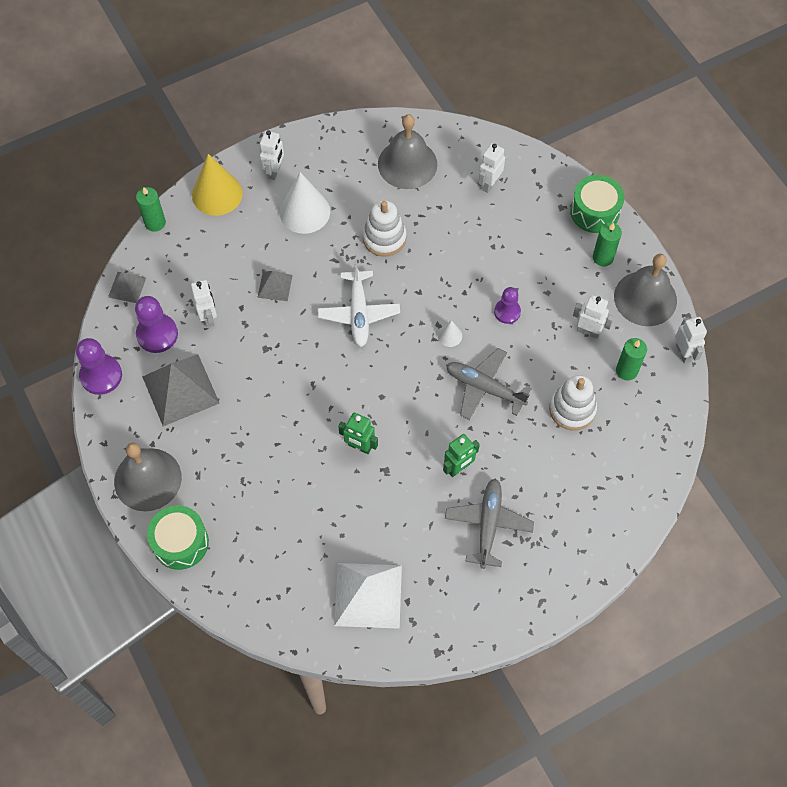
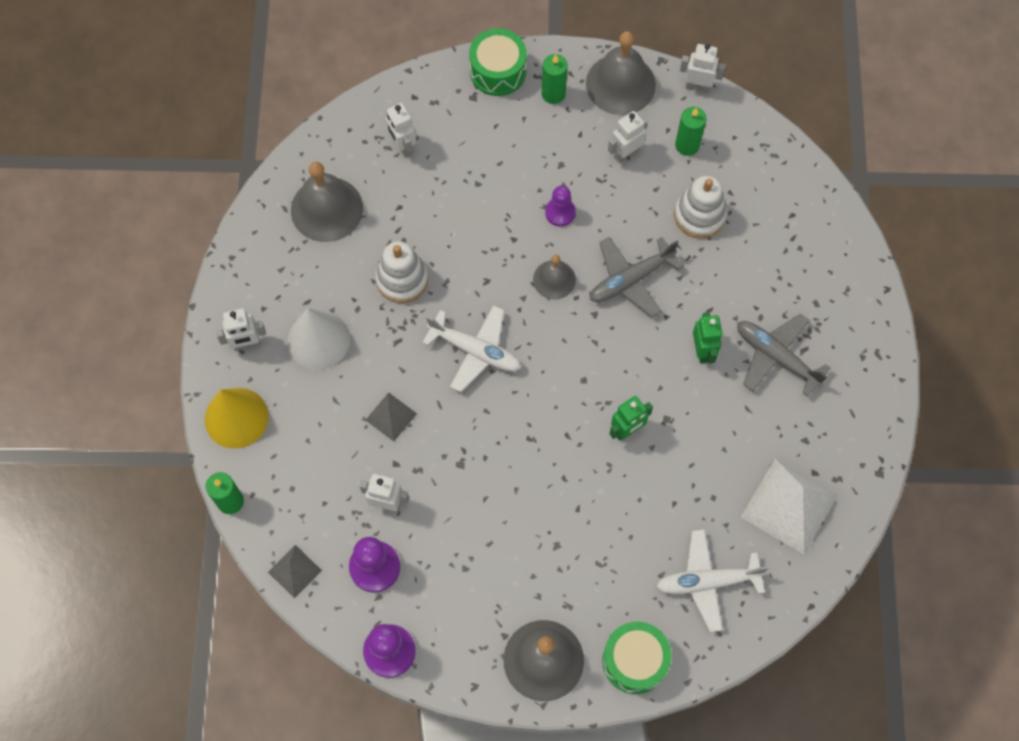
camera: 60 degrees left, 5 degrees up
grey pyramid [143,355,220,426] -> none
white robot [260,130,284,180] -> white robot turned 120 degrees clockwise [216,308,266,351]
white cone [438,320,462,347] -> grey bell [533,255,576,300]
none -> white plane [656,529,769,632]

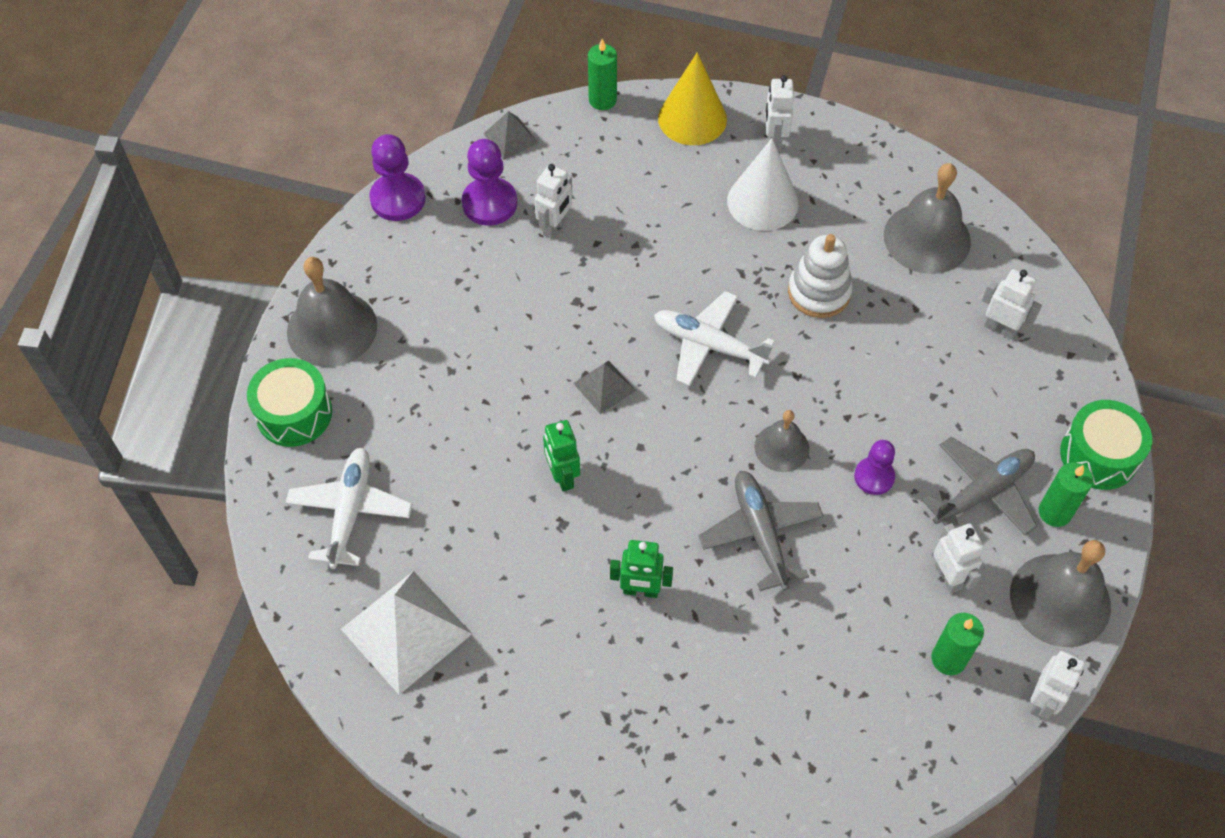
camera: 105 degrees right, 10 degrees down
grey pyramid [366,392,417,441] -> grey pyramid moved to [573,361,636,414]
white robot [386,103,416,157] -> white robot turned 45 degrees clockwise [982,269,1042,339]
white plane [422,305,521,392] -> white plane turned 75 degrees clockwise [654,291,775,386]
white stacking toy [674,176,727,238] -> none
grey plane [737,314,831,397] -> grey plane moved to [922,437,1037,536]

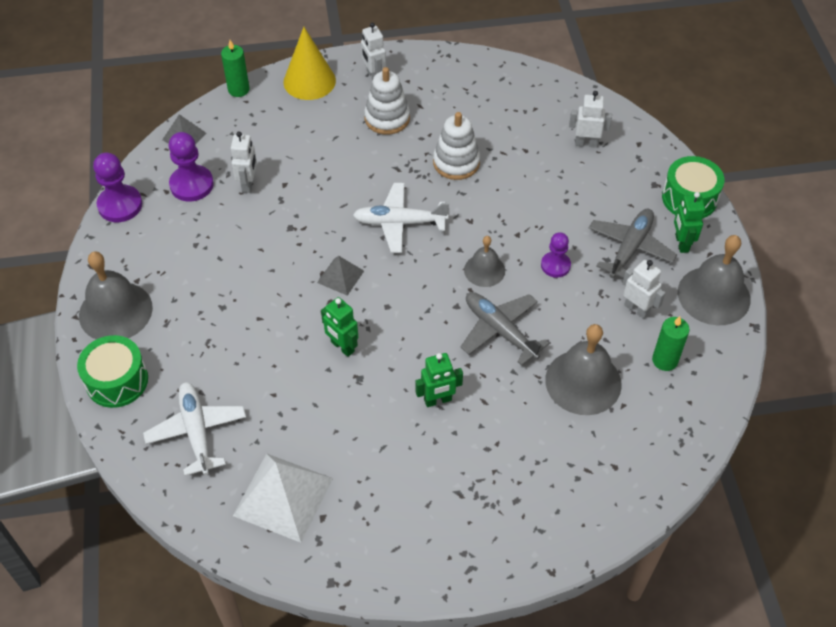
camera: 25 degrees left, 5 degrees down
white cone [727,138,799,231] -> white stacking toy [364,67,410,135]
grey bell [884,163,971,274] -> grey bell moved to [545,324,622,415]
white robot [1030,651,1085,720] -> none
green candle [1039,462,1093,527] -> green robot [674,192,705,253]

